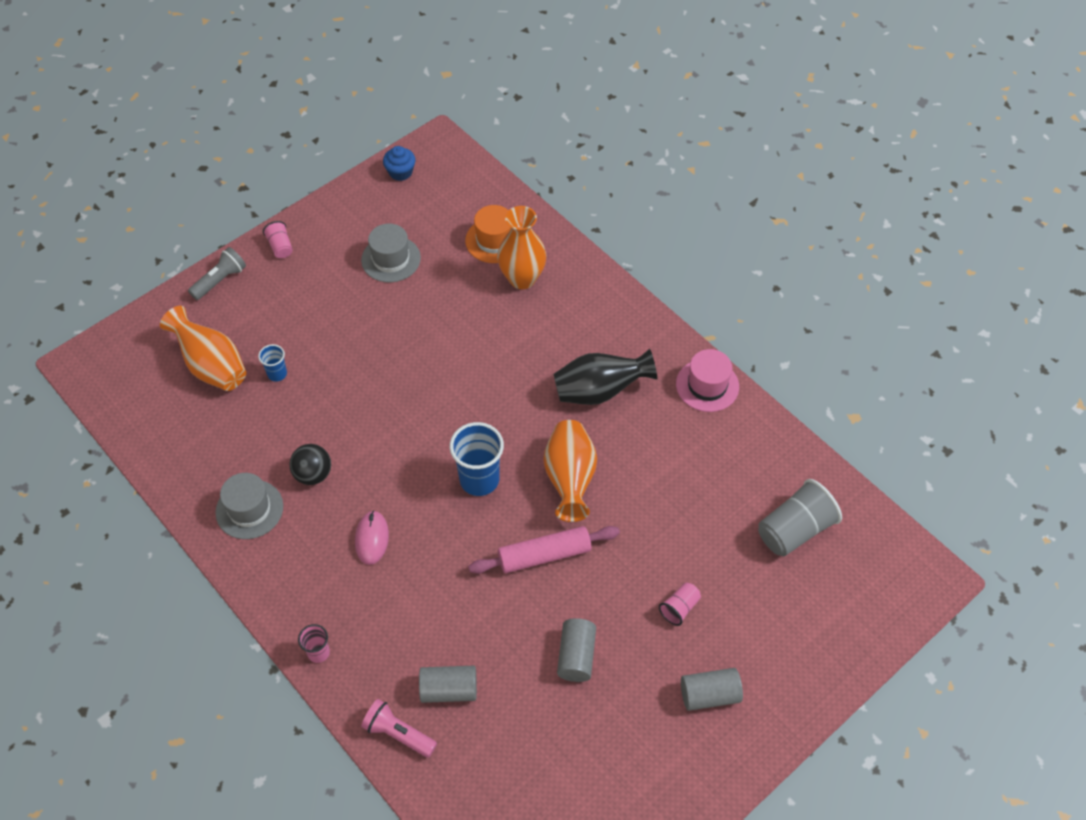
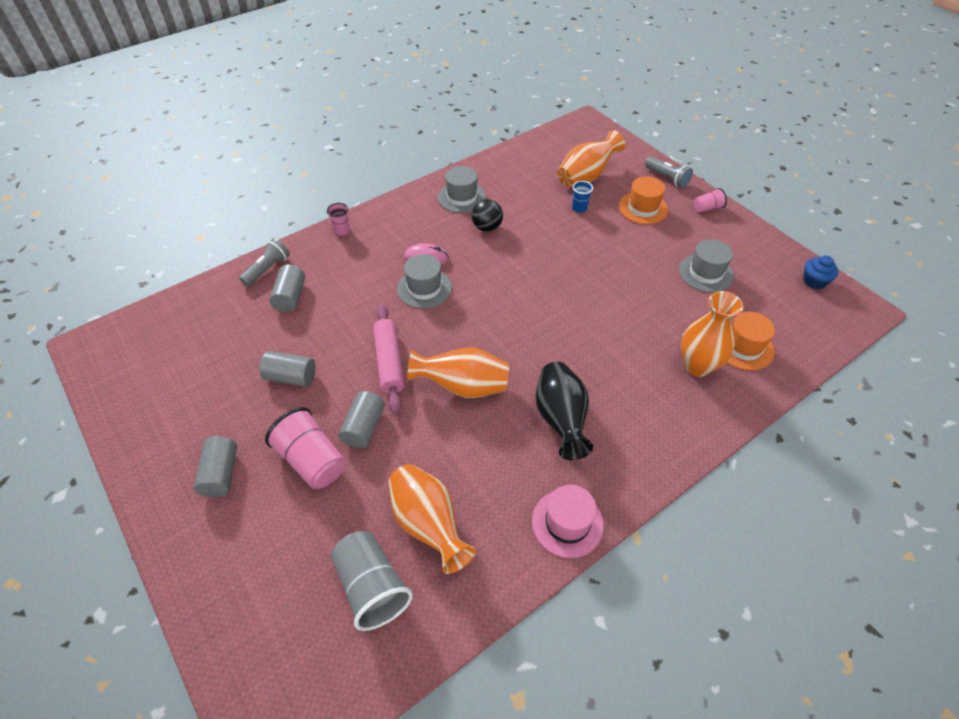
camera: 95 degrees right, 5 degrees down
pink flashlight [361,699,437,758] -> grey flashlight [239,238,290,286]
blue cup [450,422,504,496] -> none
pink cup [659,583,701,626] -> pink cup [265,407,346,489], size x1.92
none -> grey cylinder [338,391,385,449]
none -> orange vase [388,464,476,574]
none -> grey hat [397,254,452,308]
none -> orange hat [619,176,668,224]

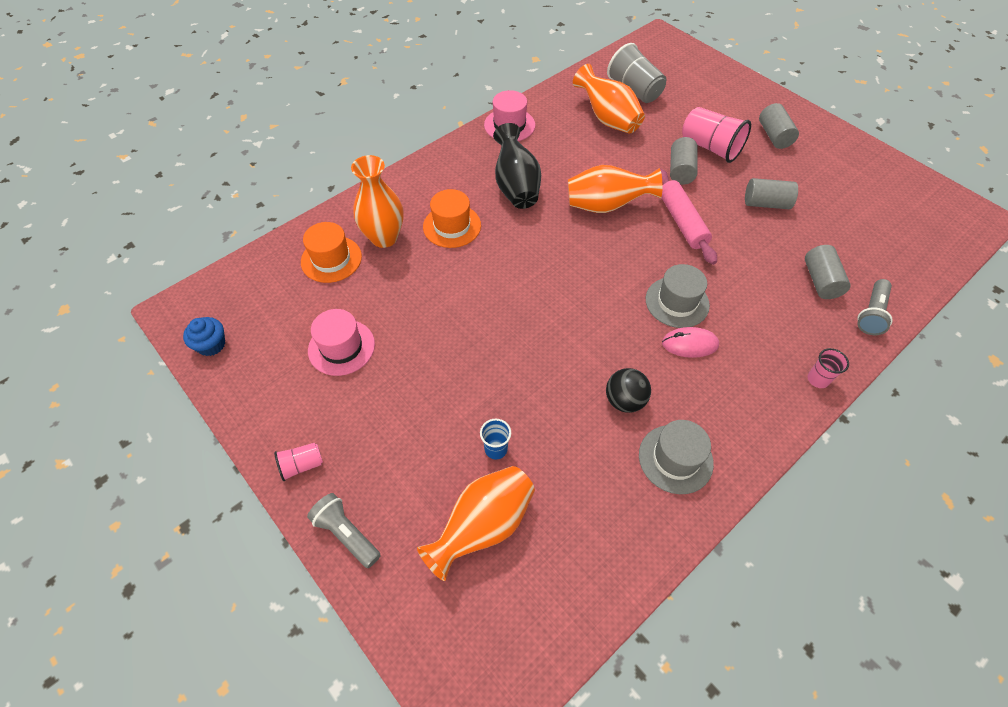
camera: 175 degrees right, 5 degrees up
orange hat [619,176,668,224] -> orange hat moved to [423,189,481,248]
grey hat [679,239,734,292] -> pink hat [308,309,375,376]

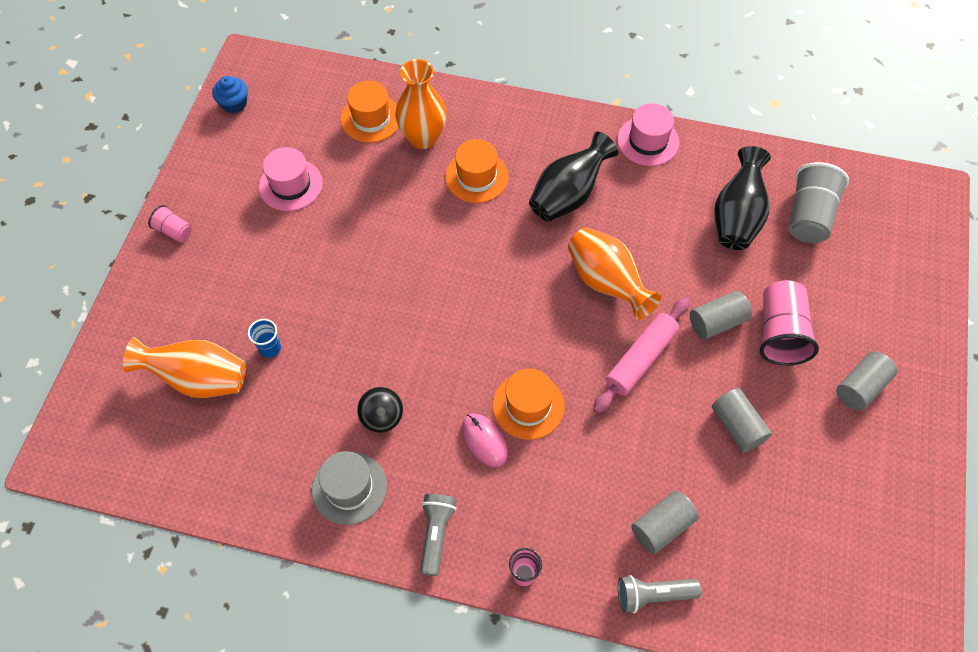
camera: 55 degrees right, 5 degrees up
grey flashlight [307,493,381,568] -> grey flashlight moved to [420,494,457,576]
orange vase [573,64,645,134] -> black vase [714,146,771,250]
grey hat [646,264,710,328] -> orange hat [492,369,564,440]

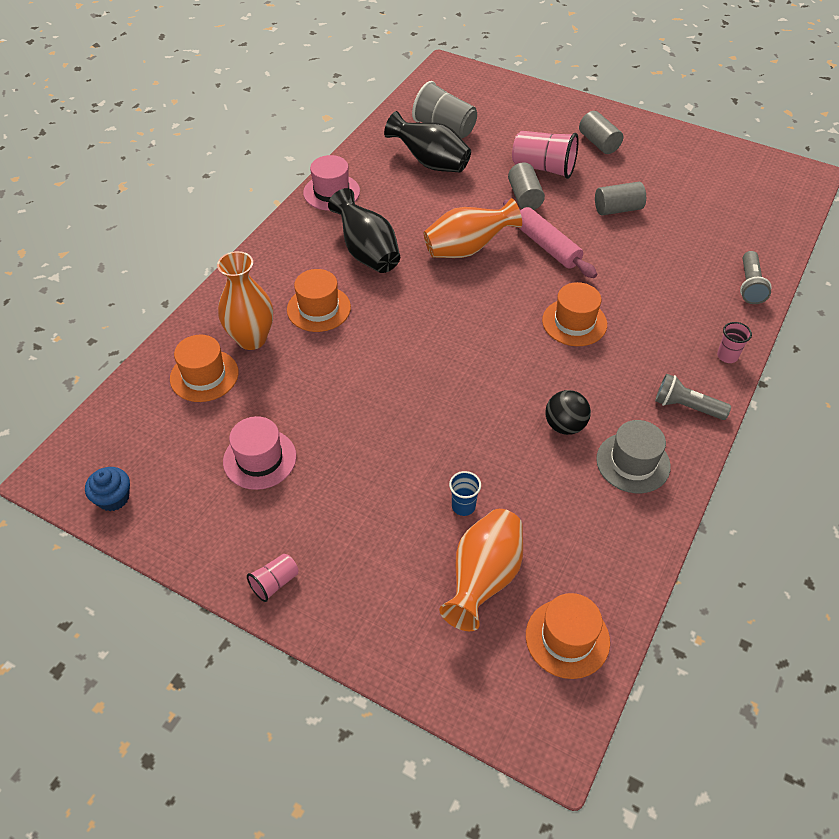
camera: 75 degrees left, 10 degrees down
pink mouse [462,414,508,467] -> none
grey cylinder [631,491,699,554] -> none
none -> orange hat [526,593,610,679]

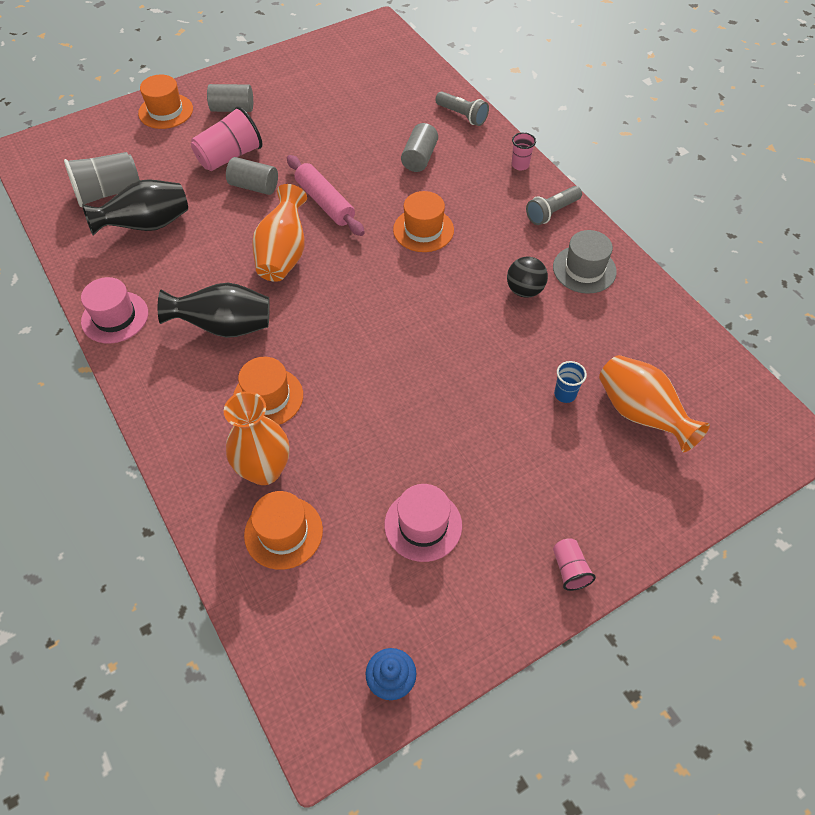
camera: 60 degrees left, 5 degrees up
pink rolling pin [503,199,597,278] -> pink rolling pin turned 60 degrees clockwise [287,155,365,236]
orange hat [526,593,610,679] -> orange hat moved to [138,75,193,129]
grey cylinder [595,182,646,215] -> grey cylinder moved to [401,123,438,172]

